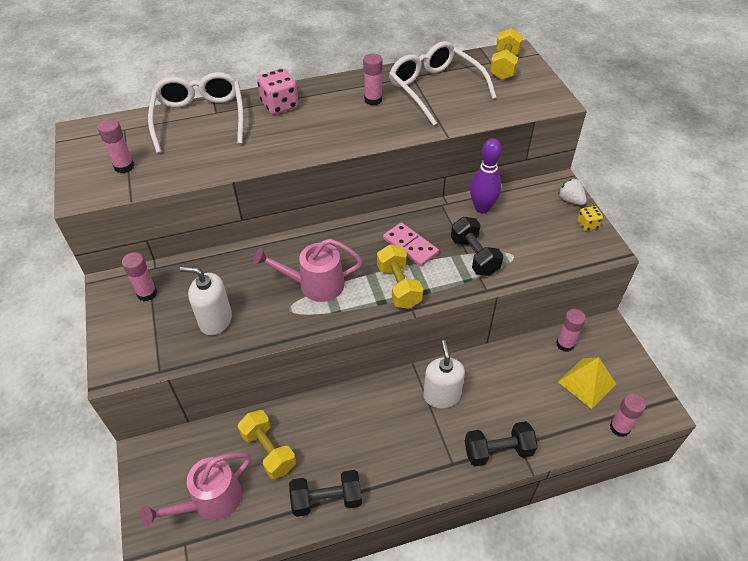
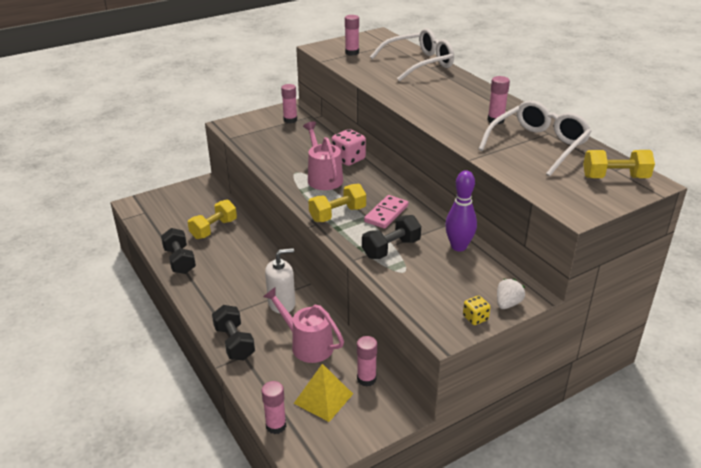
camera: 75 degrees right, 15 degrees down
pink watering can [140,452,251,527] -> pink watering can moved to [263,287,344,363]
white soap dispenser [180,267,232,335] -> none
pink dice [257,68,298,115] -> pink dice moved to [331,129,366,166]

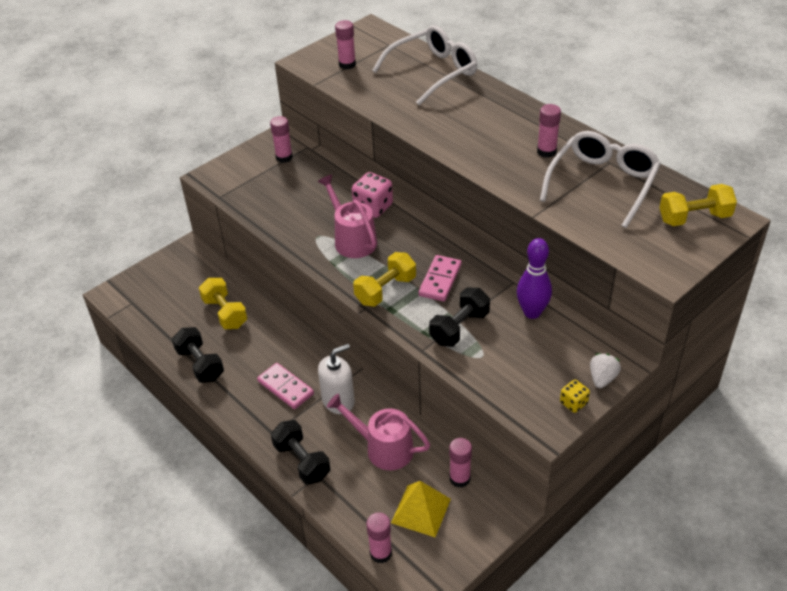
camera: 10 degrees left, 10 degrees up
yellow dumbbell [188,200,237,239] -> yellow dumbbell turned 60 degrees counterclockwise [199,278,247,329]
none -> pink domino [257,363,314,409]

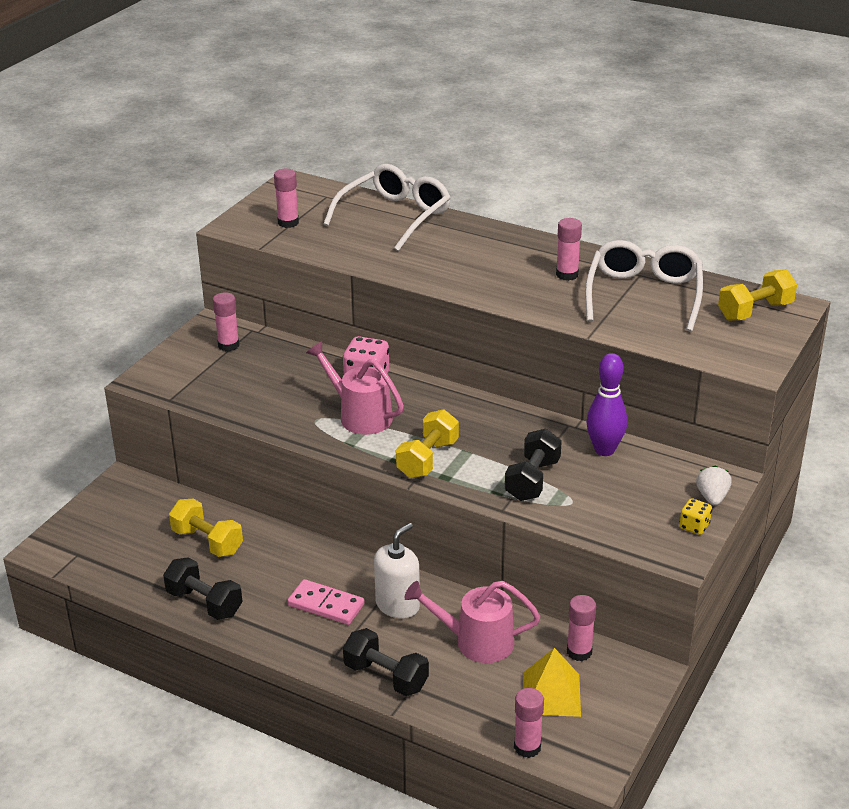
camera: 20 degrees left, 10 degrees down
pink domino [418,255,462,302] -> none

